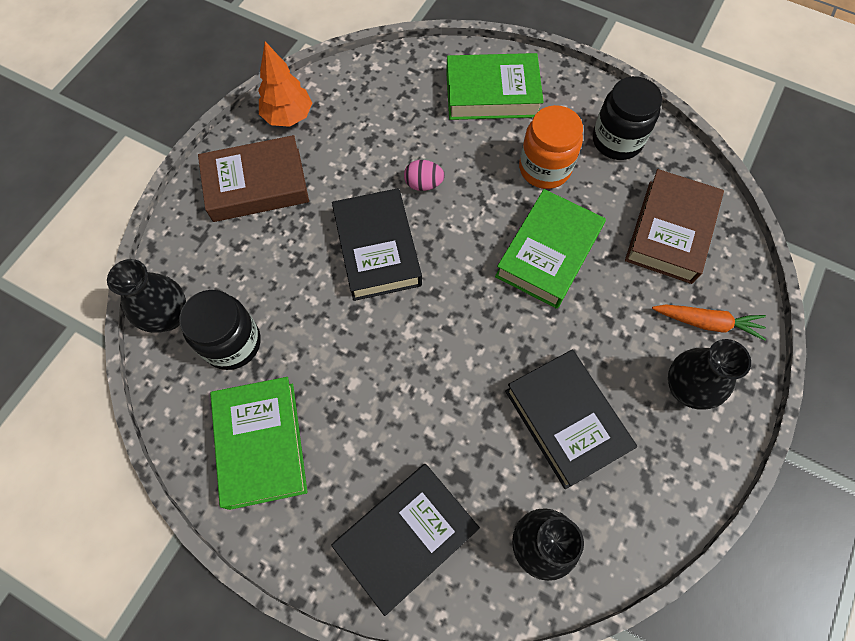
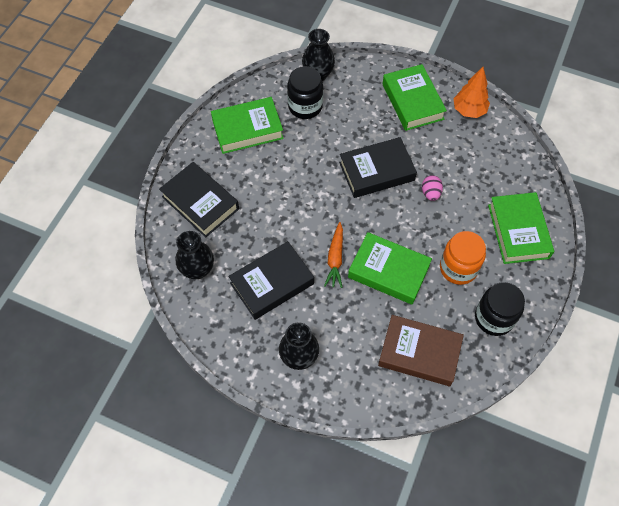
camera: 85 degrees right, 5 degrees down
brown book [198,135,309,222] -> green book [382,64,447,131]
orange carrot [652,304,766,341] -> orange carrot moved to [324,222,343,288]

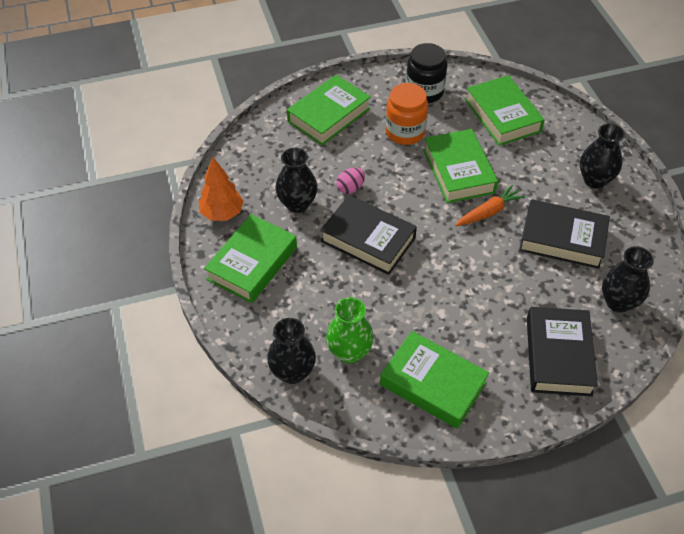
camera: 130 degrees left, 10 degrees down
black jar [287,66,323,119] -> green vase [326,297,374,364]
brown book [378,315,464,386] -> green book [465,75,545,146]
none -> black vase [276,148,318,213]

